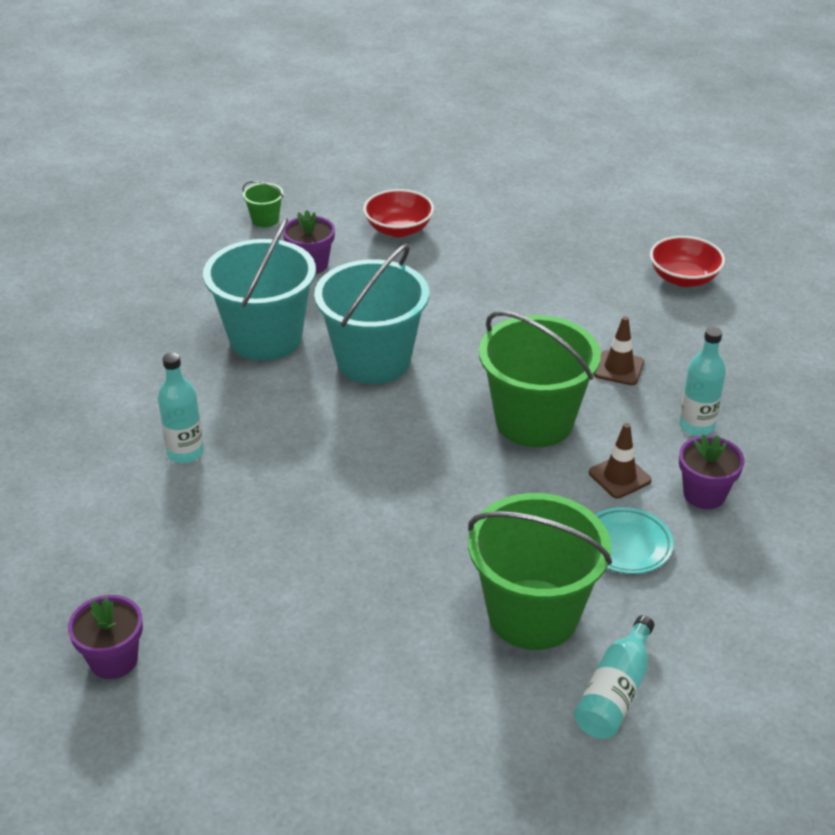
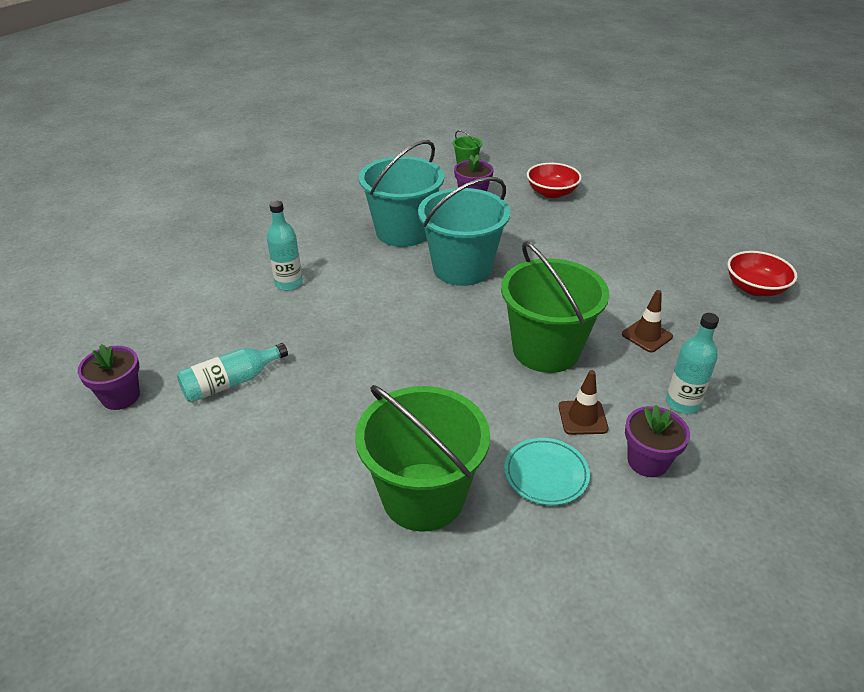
camera: 30 degrees right, 0 degrees up
turquoise bottle [574,615,654,739] -> turquoise bottle moved to [177,343,288,403]

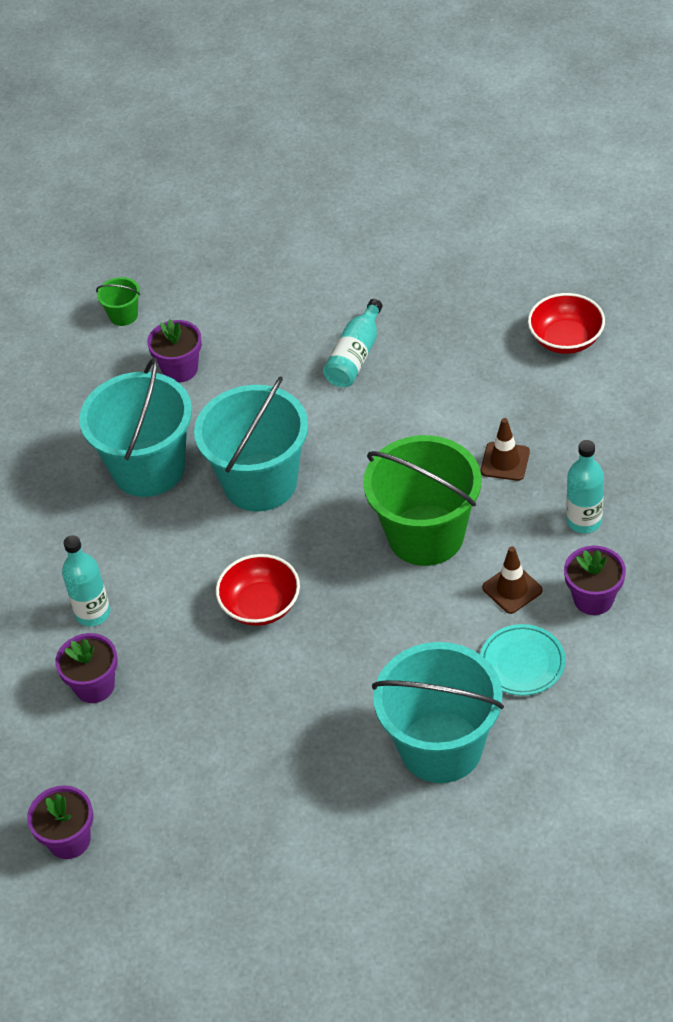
camera: 30 degrees left, 10 degrees up
turquoise bottle [177,343,288,403] -> turquoise bottle moved to [323,299,383,387]
green bucket [355,385,490,532] -> turquoise bucket [372,642,504,783]
red bowl [527,163,582,198] -> red bowl moved to [216,554,300,626]
none -> purple flower pot [55,633,118,703]

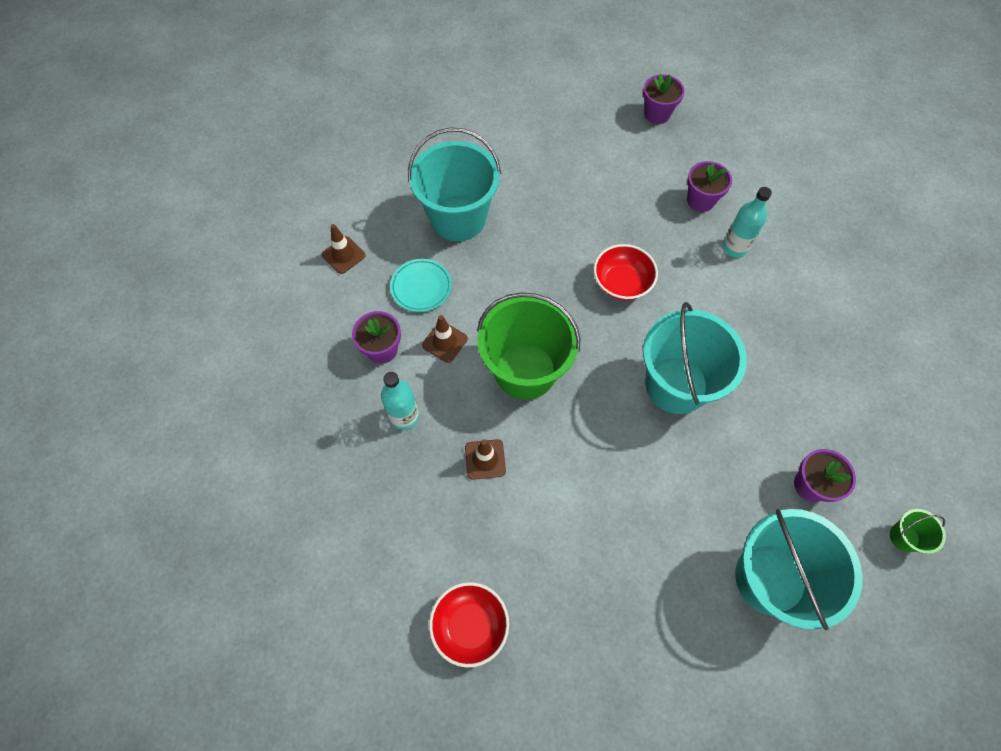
camera: 155 degrees right, 15 degrees up
turquoise bucket [79,358,192,497] -> turquoise bucket moved to [735,509,863,630]
turquoise bottle [323,299,383,387] -> none
none -> brown traffic cone [322,224,366,274]

